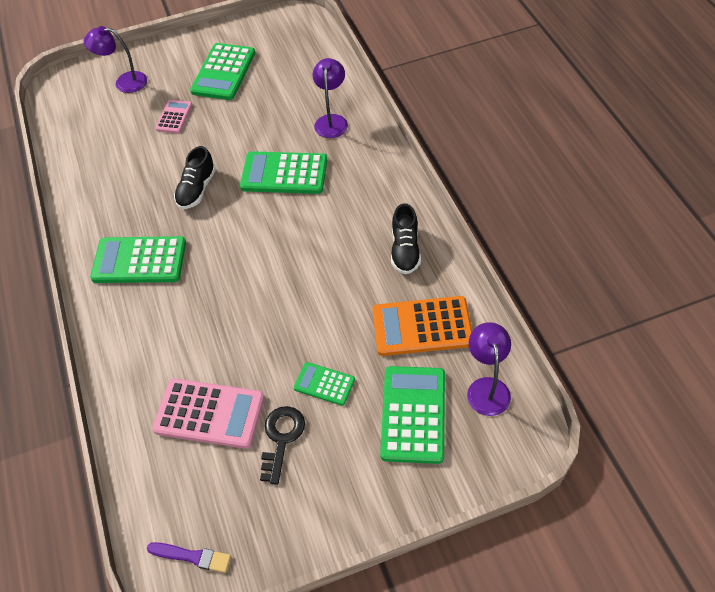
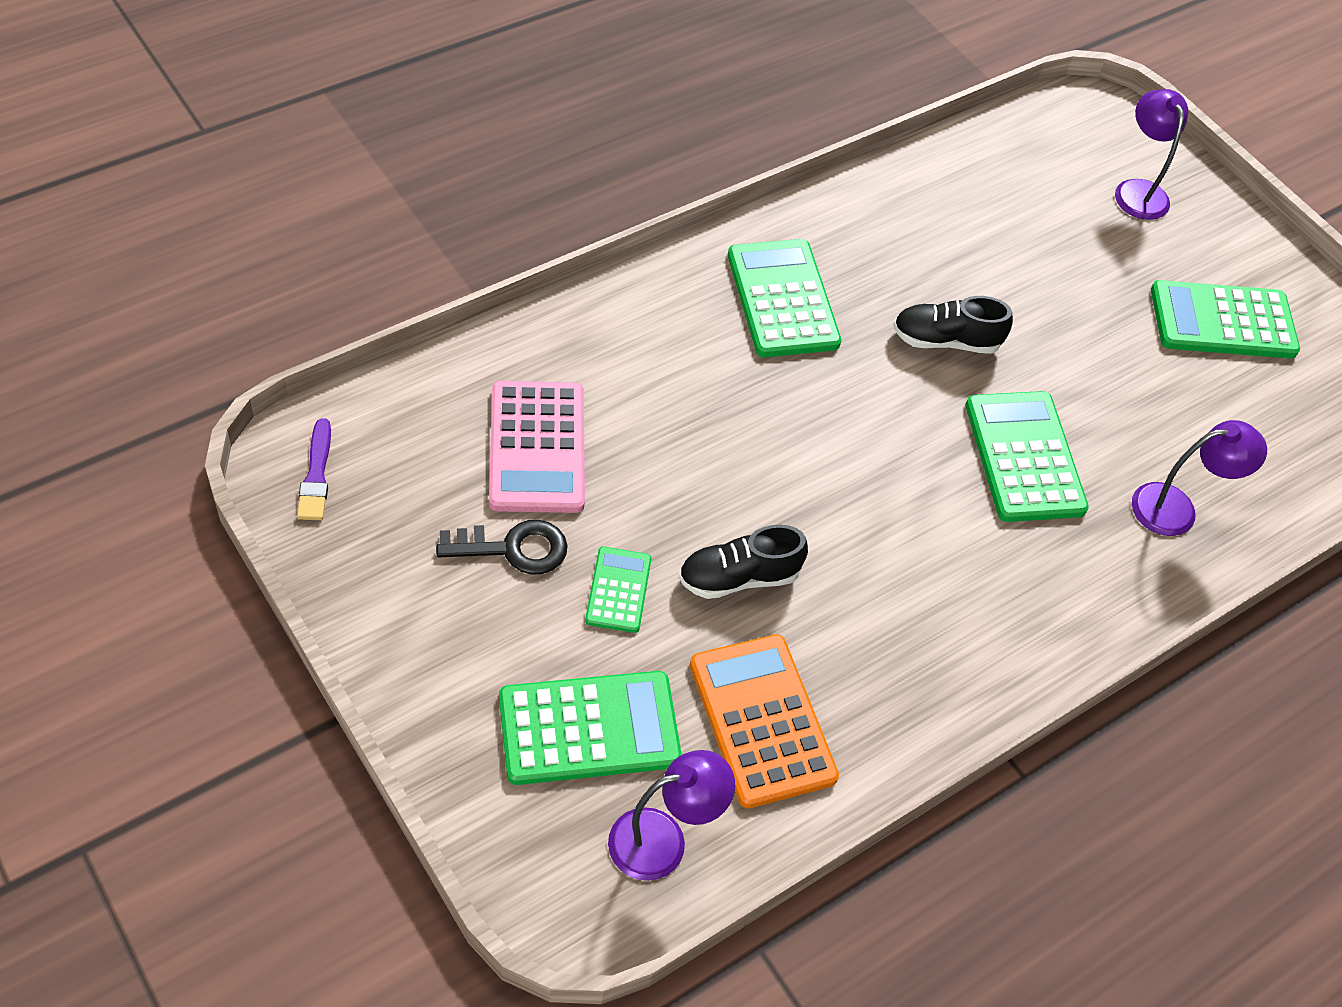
camera: 65 degrees right, 0 degrees up
pink calculator [155,100,192,133] -> none
black shoe [391,203,421,274] -> black shoe moved to [679,525,808,599]

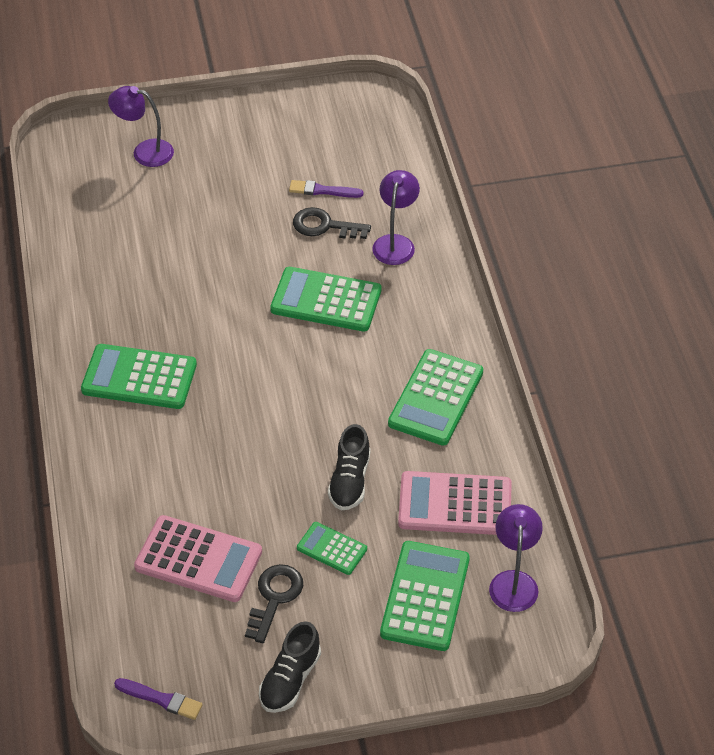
camera: 60 degrees left, 5 degrees down
orange calculator [690,634,839,809] -> pink calculator [398,471,512,535]
black shoe [893,296,1013,354] -> black shoe moved to [259,621,321,713]
green calculator [1151,280,1300,359] -> green calculator moved to [388,349,483,446]
none -> purple brush [289,180,363,198]
none -> black key [293,207,371,239]

